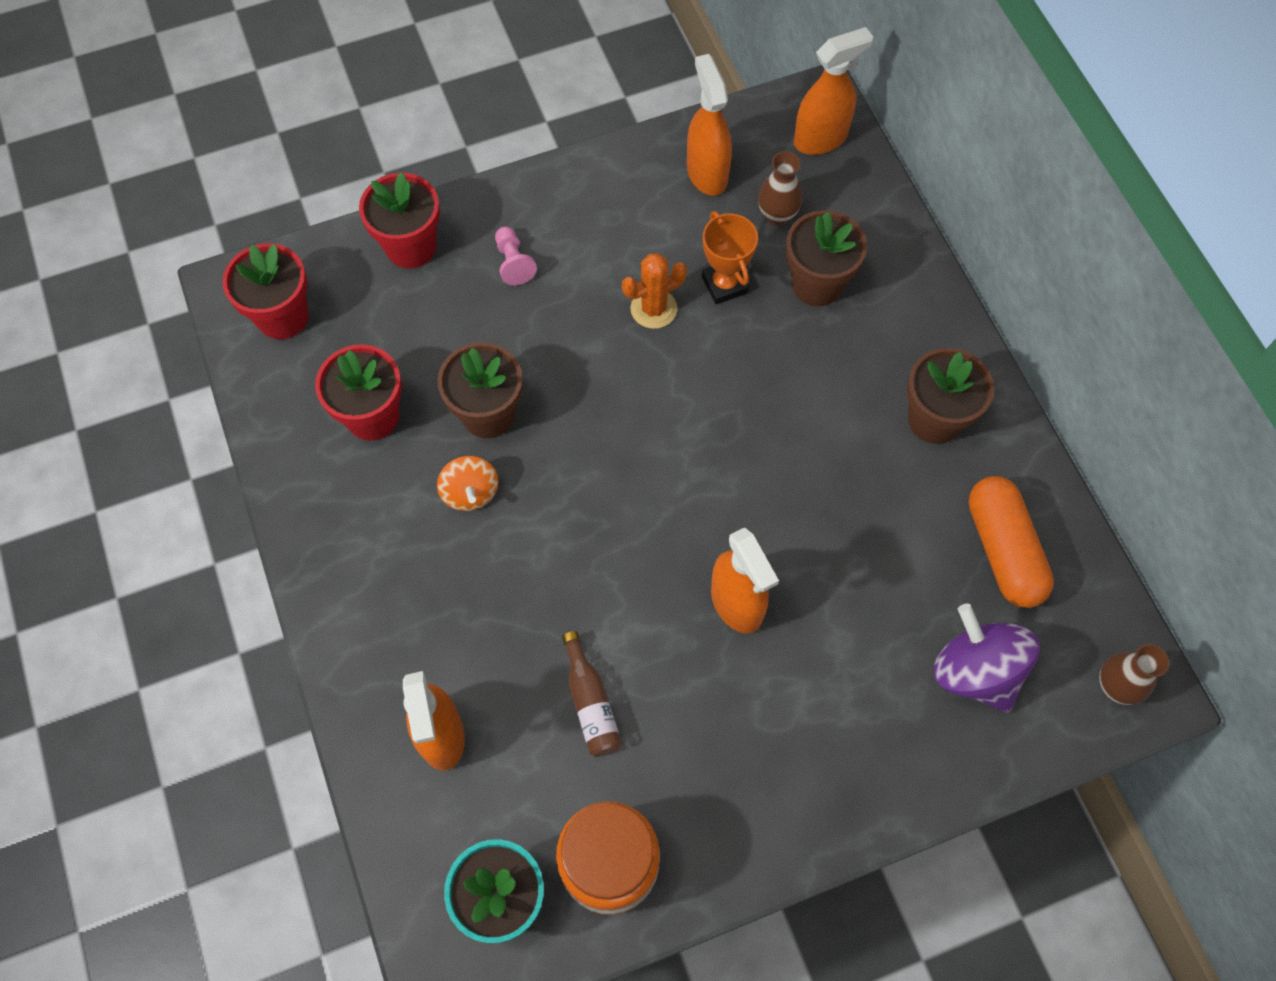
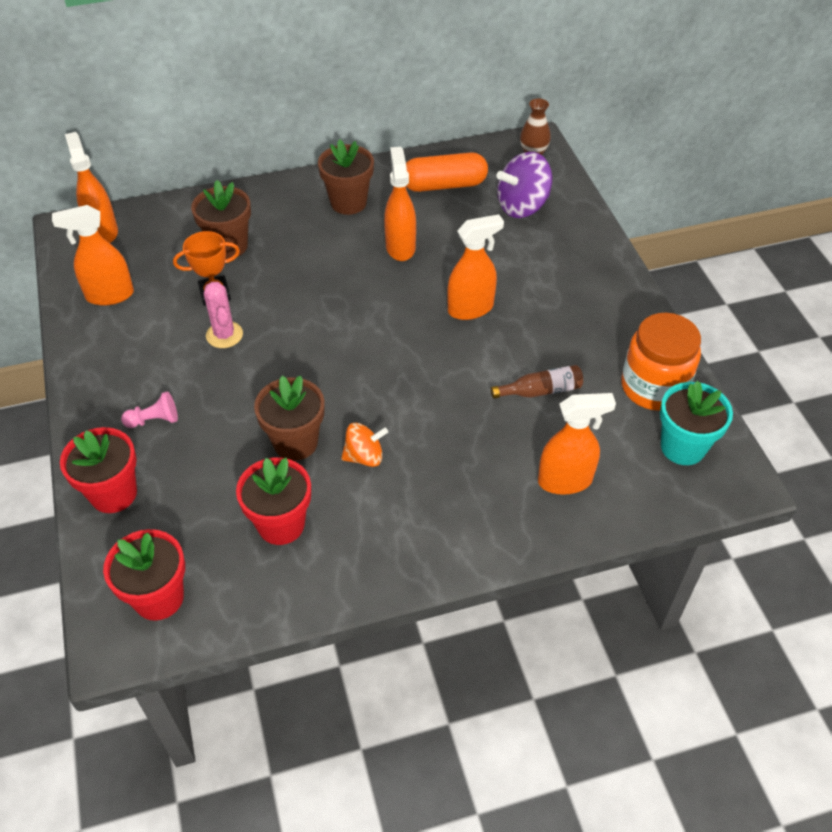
camera: 85 degrees left, 15 degrees down
orange cactus [622,253,687,329] -> pink cactus [204,282,243,348]
brown vase [758,151,803,226] -> none
none -> orange spray bottle [384,147,416,261]

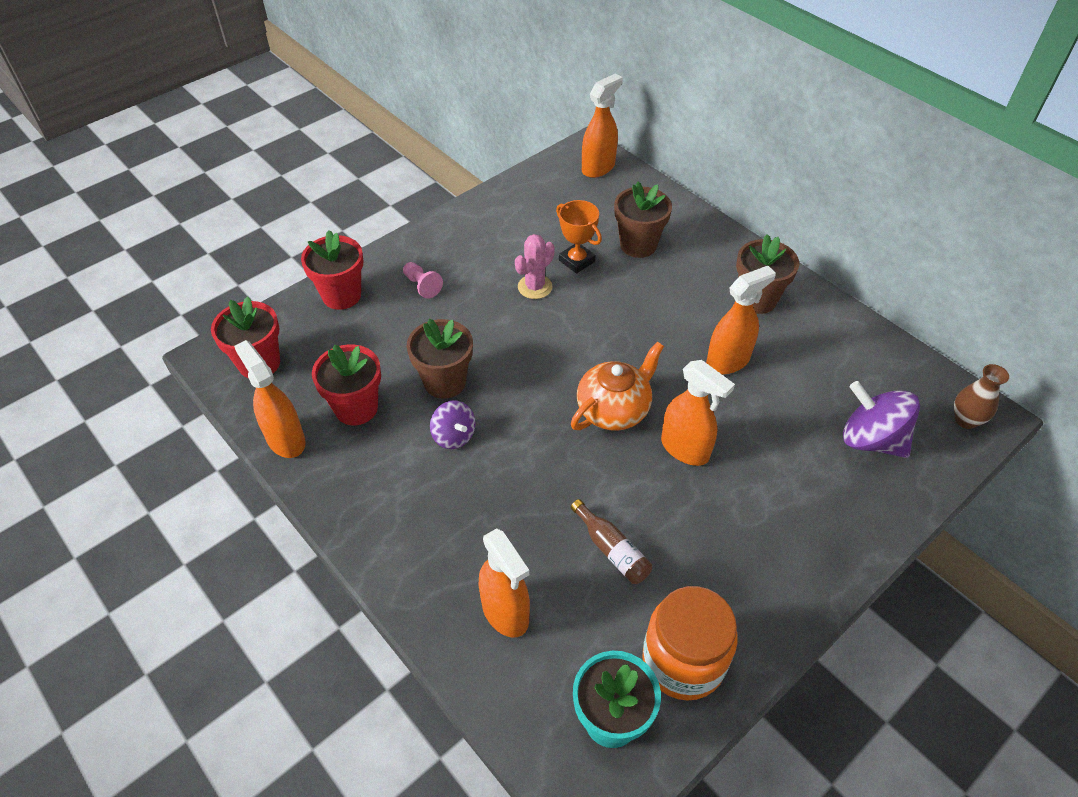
camera: 65 degrees right, 0 degrees up
orange spray bottle [52,205,134,306] -> orange spray bottle moved to [234,340,306,458]
orange spinning top [341,423,388,467] -> purple spinning top [430,400,475,449]
orange capsule [406,152,488,192] -> none
none -> orange teapot [571,341,664,431]

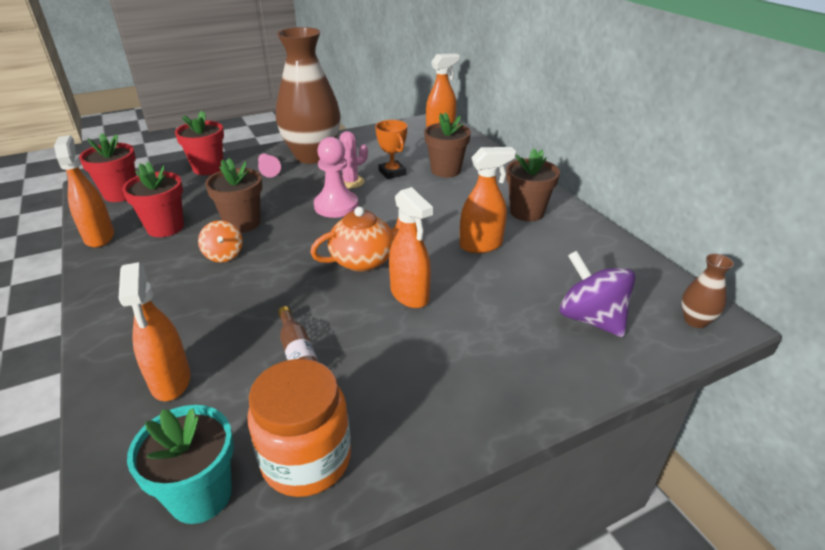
camera: 15 degrees right, 15 degrees down
purple spinning top [430,400,475,449] -> orange spinning top [198,220,243,262]
none -> brown vase [276,27,340,164]
none -> pink pawn [314,137,358,218]

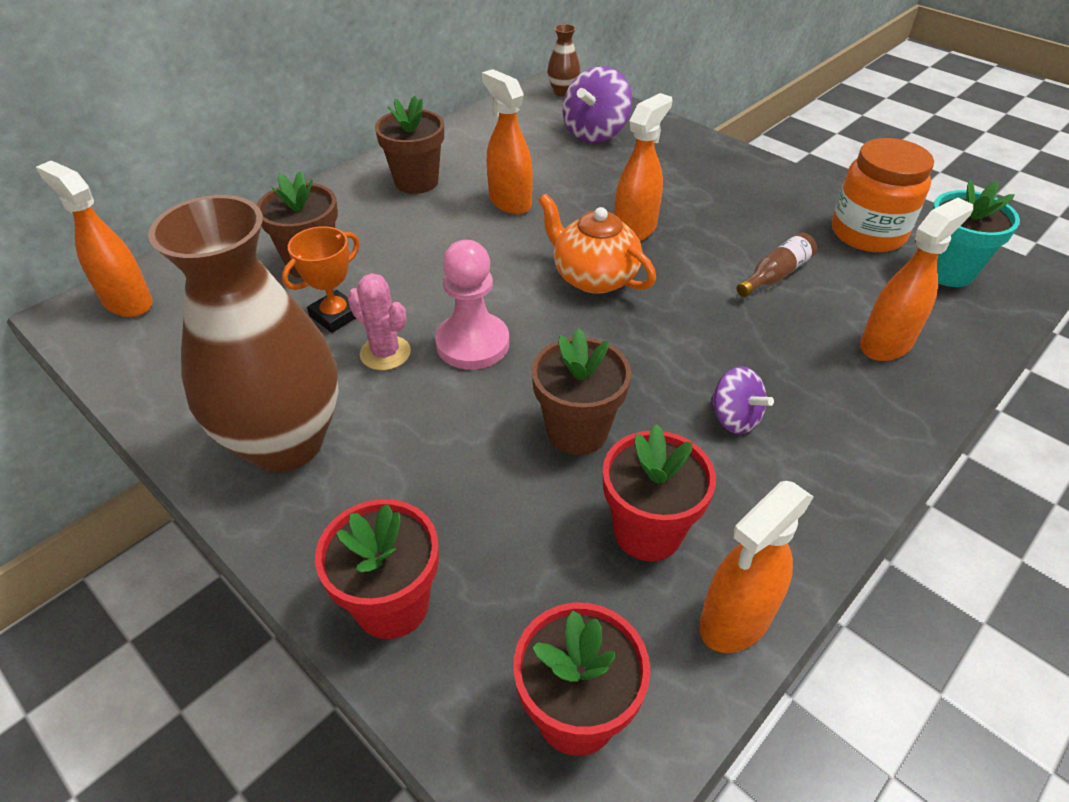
camera: 110 degrees left, 10 degrees up
orange spinning top [198,220,243,262] -> none
pink pawn [258,153,281,178] -> none
none -> purple spinning top [710,366,774,434]

